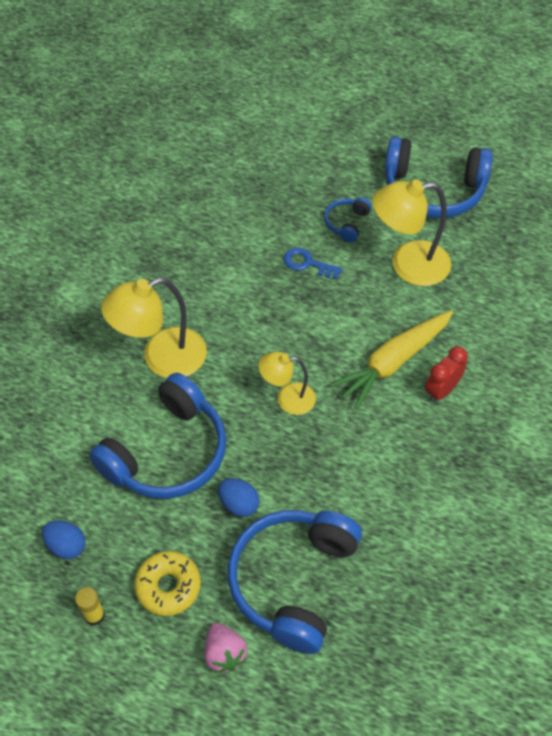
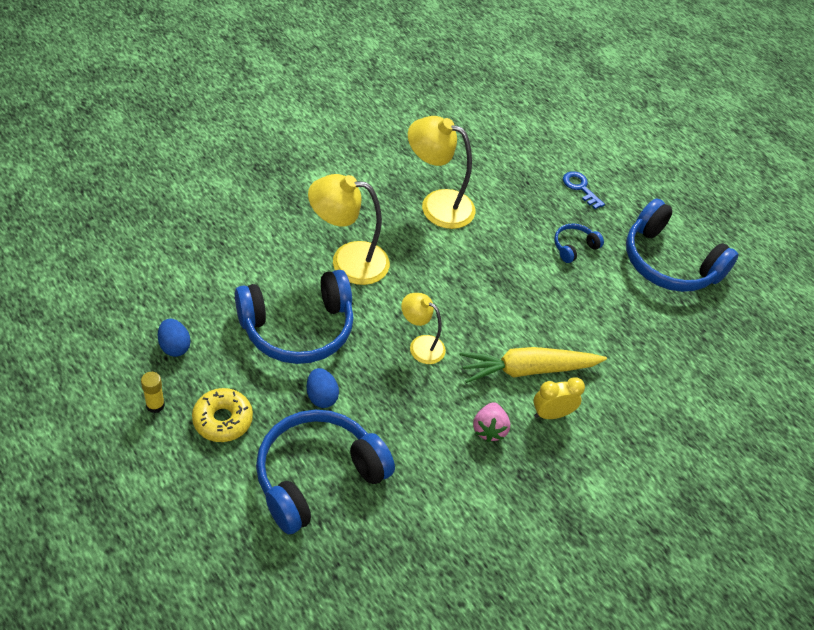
camera: 25 degrees right, 5 degrees down
pink strawberry [204,623,247,673] -> pink strawberry moved to [473,402,510,442]
blue key [284,248,343,279] -> blue key moved to [563,171,605,209]
yellow lamp [372,179,451,286] -> yellow lamp moved to [408,116,475,229]
red clock [425,346,468,403] -> yellow clock [533,377,585,419]

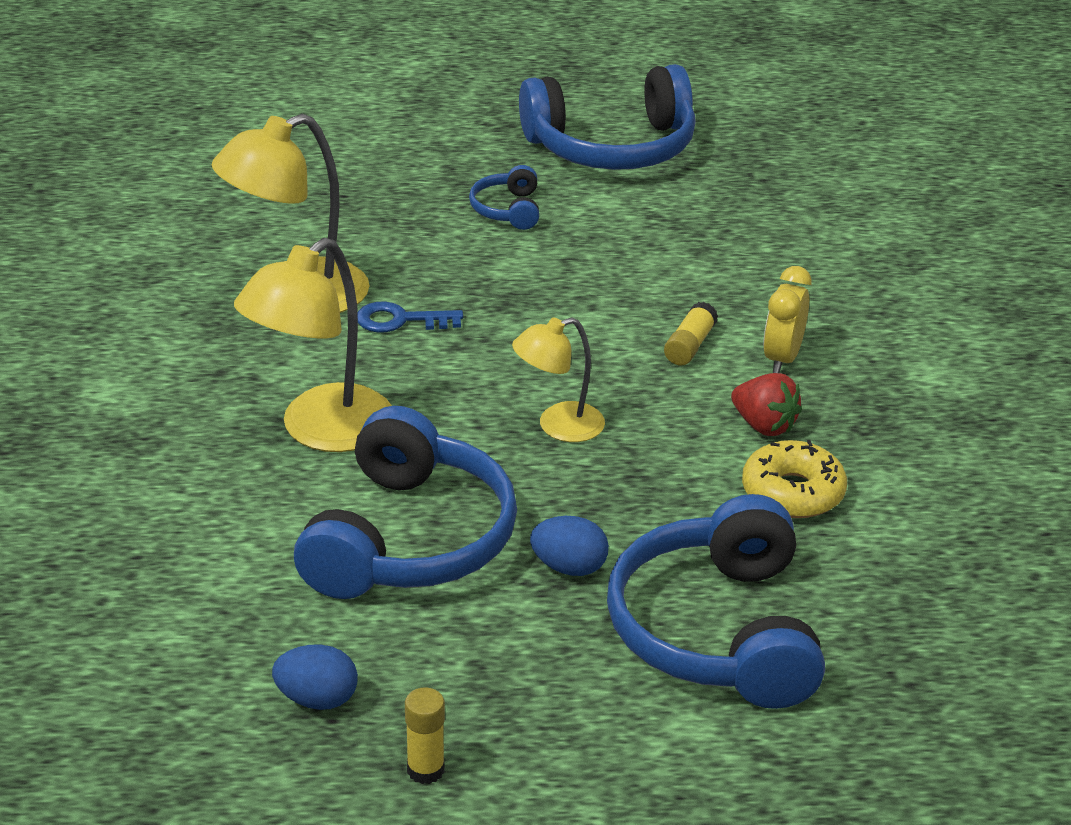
camera: 50 degrees left, 15 degrees down
yellow donut [192,388,253,442] -> yellow donut moved to [742,440,847,518]
yellow carrot [459,347,607,383] -> yellow glue stick [664,302,718,365]
pink strawberry [473,402,510,442] -> red strawberry [731,373,802,436]
blue key [563,171,605,209] -> blue key moved to [358,302,463,333]

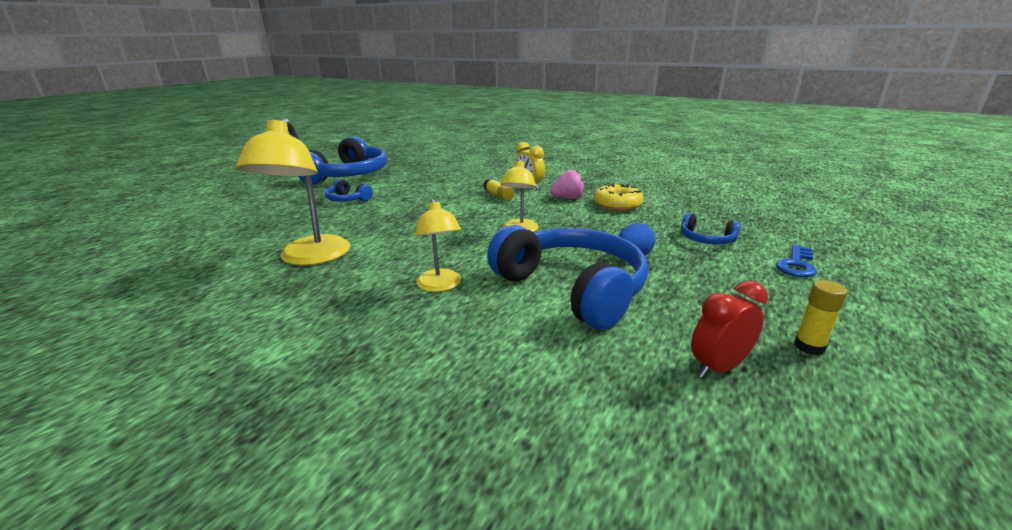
camera: 55 degrees left, 10 degrees down
yellow lamp [234,238,392,452] -> yellow lamp [415,199,461,292], size x0.59
blue egg [272,644,358,710] -> red clock [691,281,768,378]
blue key [358,302,463,333] -> blue key moved to [776,245,817,277]
blue headphones [607,494,825,709] -> blue headphones [681,213,741,244], size x0.45
red strawberry [731,373,802,436] -> pink strawberry [550,170,585,199]

